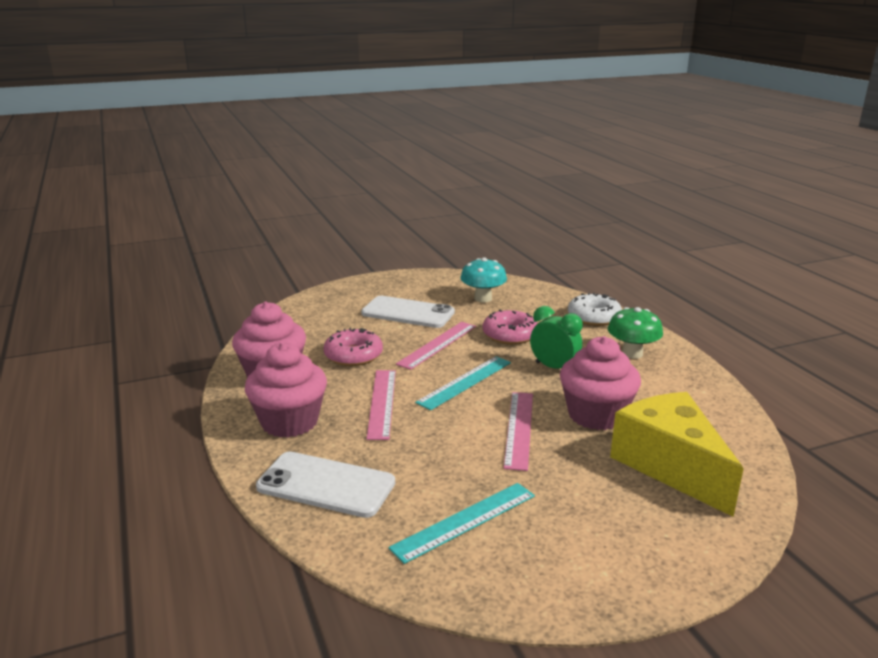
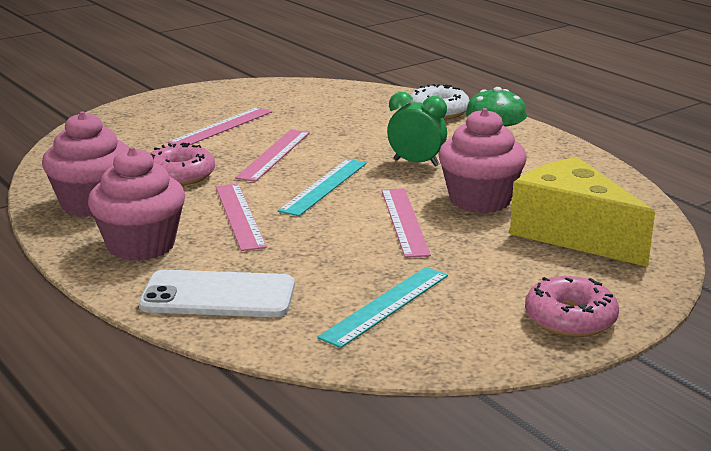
camera: 15 degrees left, 0 degrees up
white phone [361,296,455,328] -> pink ruler [168,107,272,145]
turquoise mushroom [460,257,507,302] -> none
pink donut [483,309,538,345] -> pink donut moved to [525,276,619,337]

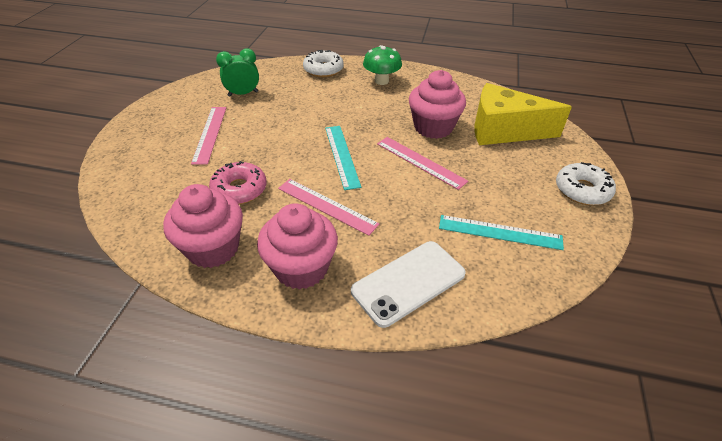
camera: 40 degrees left, 20 degrees up
pink ruler [235,130,310,182] -> none
turquoise ruler [317,267,448,348] -> turquoise ruler turned 75 degrees counterclockwise [439,215,564,250]
green clock [387,92,447,167] -> green clock moved to [216,48,259,97]
pink donut [525,276,619,337] -> white donut [556,162,616,205]

